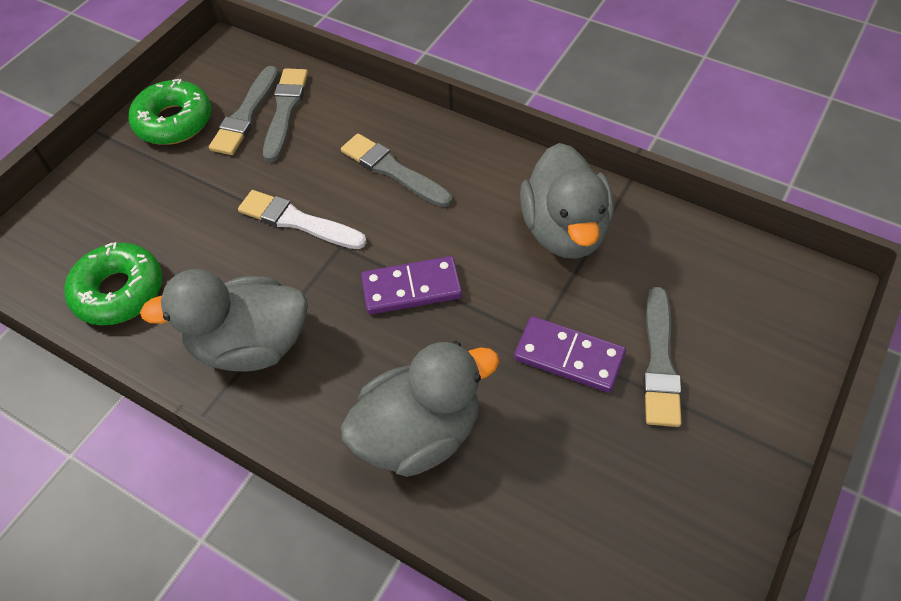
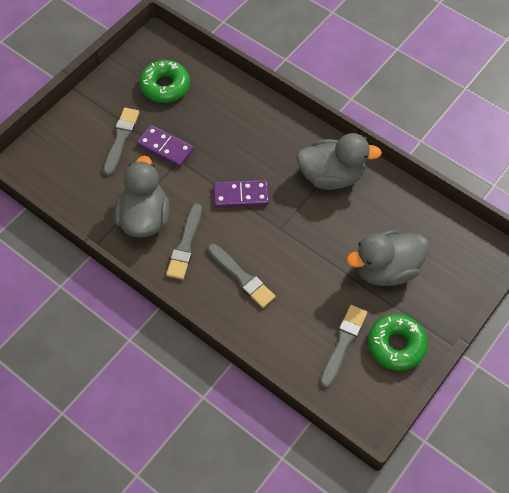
camera: 175 degrees left, 5 degrees up
green donut [65,242,162,326] -> green donut moved to [139,60,190,103]
white brush [238,190,367,249] -> none
grey brush [263,68,308,162] -> grey brush moved to [166,203,202,280]
grey duck [341,341,499,477] -> grey duck moved to [346,230,429,286]

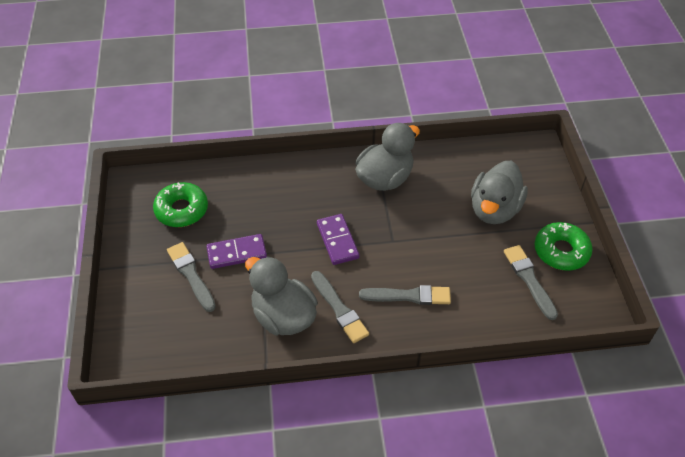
camera: 45 degrees left, 10 degrees down
purple domino [214,180,269,208] -> purple domino turned 60 degrees counterclockwise [317,214,359,265]

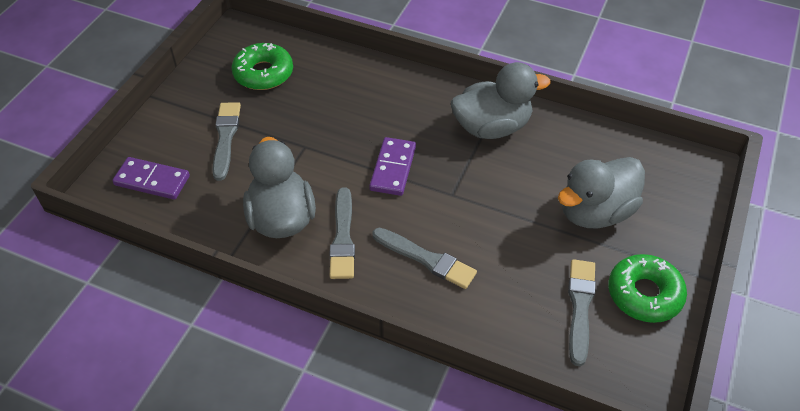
camera: 30 degrees right, 0 degrees up
purple domino [207,234,267,269] -> purple domino moved to [112,157,190,200]

